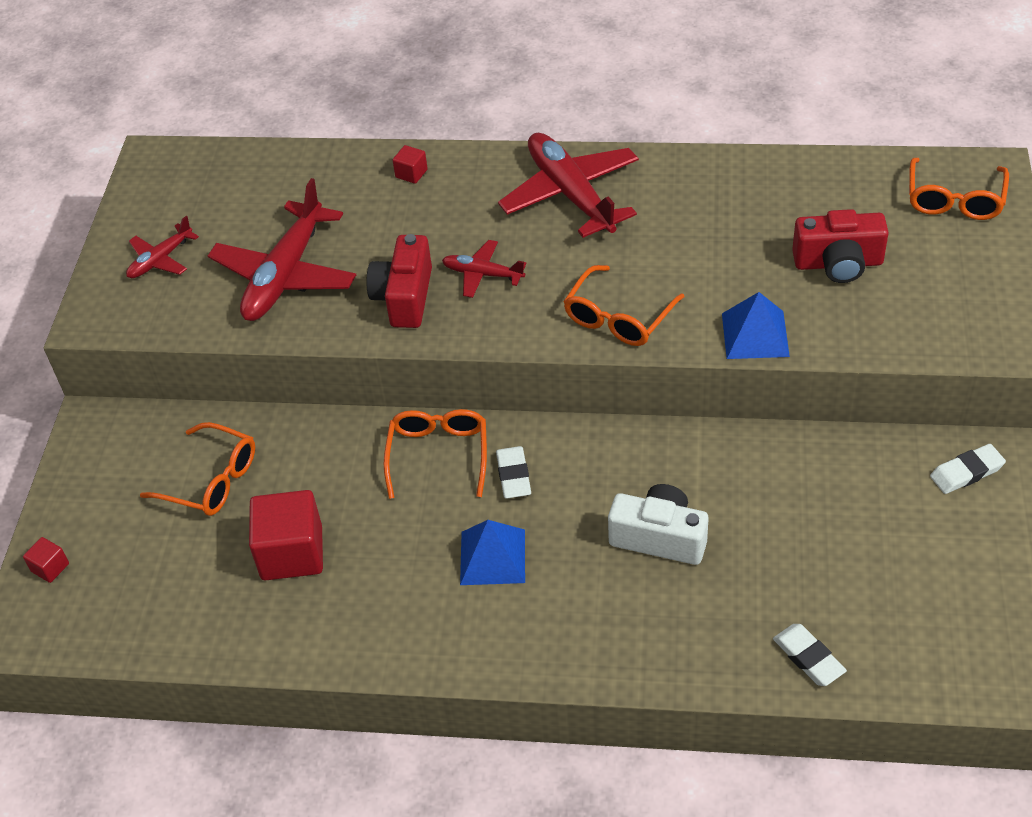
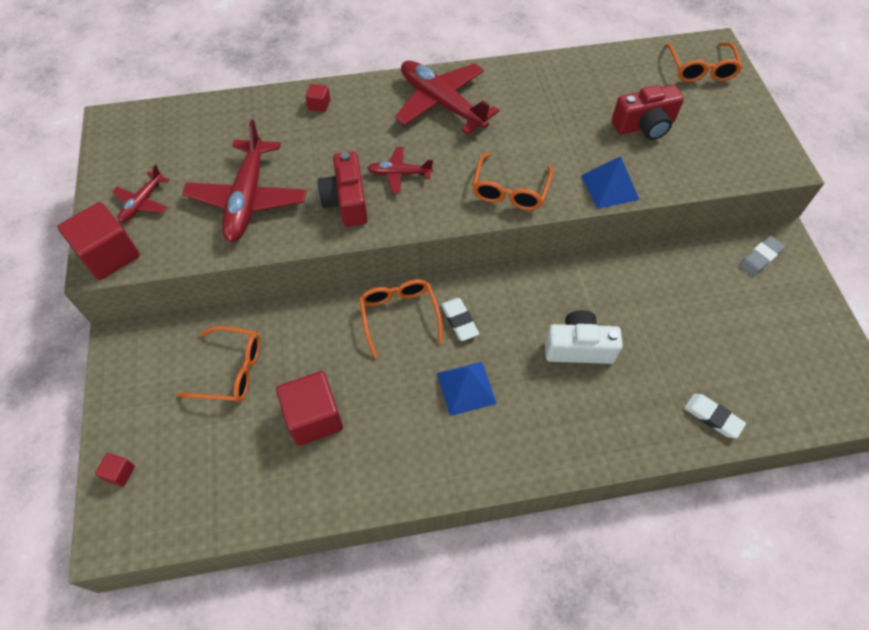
camera: 20 degrees left, 10 degrees up
white eraser [930,444,1006,494] -> grey eraser [739,236,785,277]
none -> red cube [58,202,140,280]

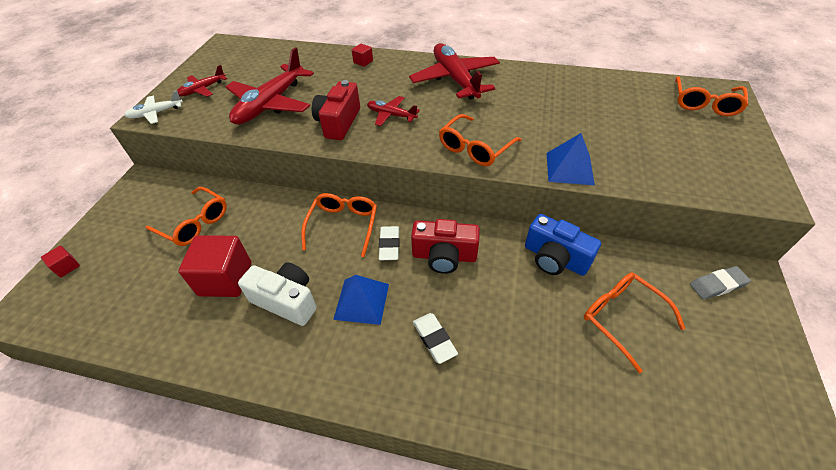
camera: 25 degrees right, 10 degrees down
red cube [58,202,140,280] -> white plane [124,91,183,124]
white camera [545,310,623,364] -> white camera moved to [238,262,317,326]
red camera [612,85,684,140] -> red camera moved to [411,219,480,274]
white eraser [684,394,746,438] -> white eraser moved to [413,313,458,364]
none -> blue camera [525,214,601,276]
none -> orange glasses [584,273,685,373]

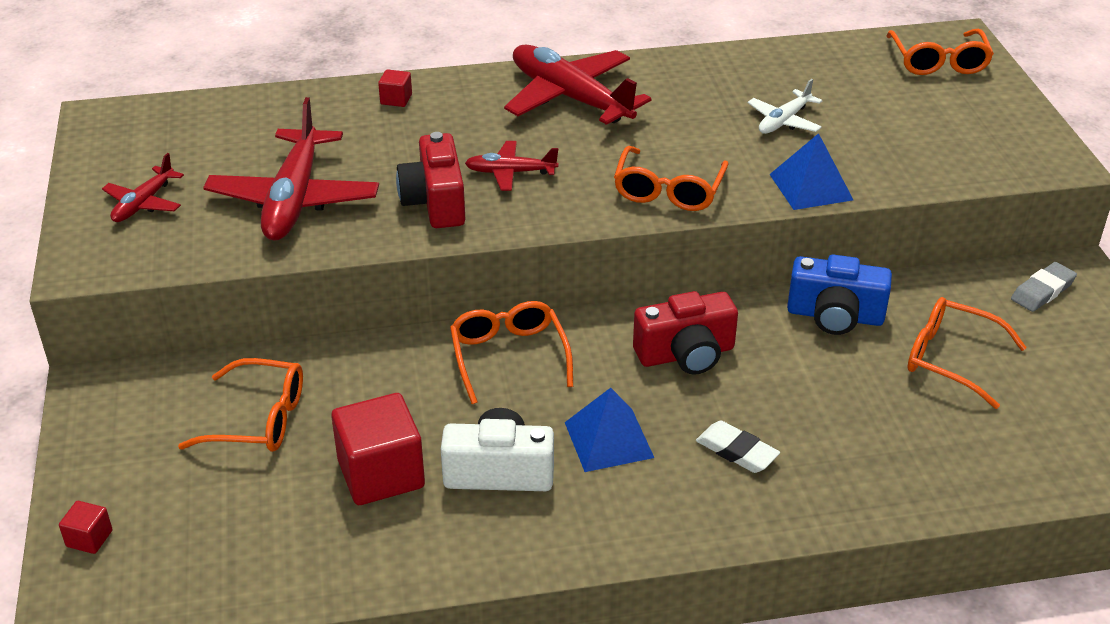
camera: 25 degrees left, 10 degrees down
white plane [124,91,183,124] -> white plane moved to [748,79,823,134]
white eraser [379,226,400,260] -> none

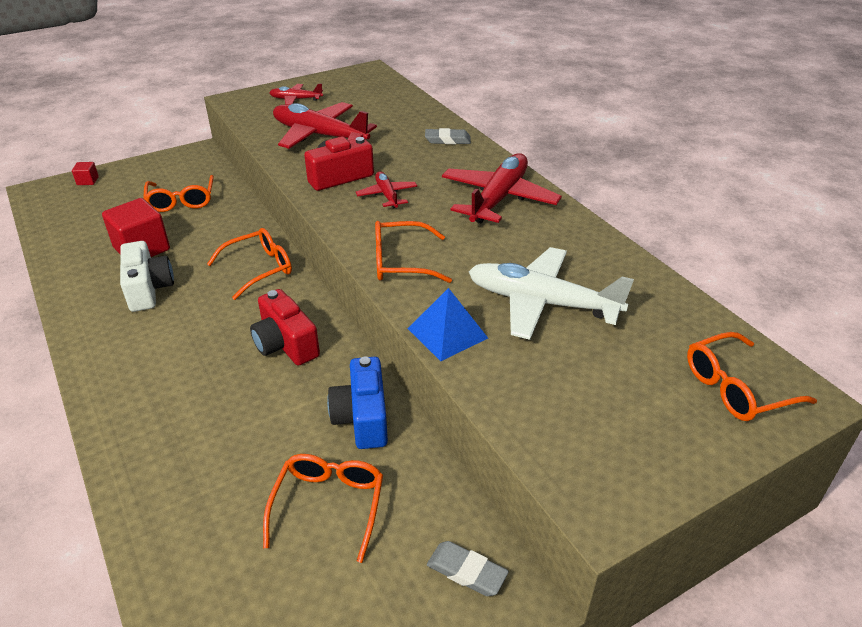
camera: 70 degrees right, 0 degrees up
red plane [203,97,379,241] -> red plane turned 45 degrees clockwise [273,102,377,149]
red cube [378,69,412,107] -> grey eraser [425,128,471,144]
blue pyramid [565,388,654,472] -> none
white eraser [696,421,780,473] -> none
white plane [748,79,823,134] -> white plane [469,247,634,340], size x1.95

